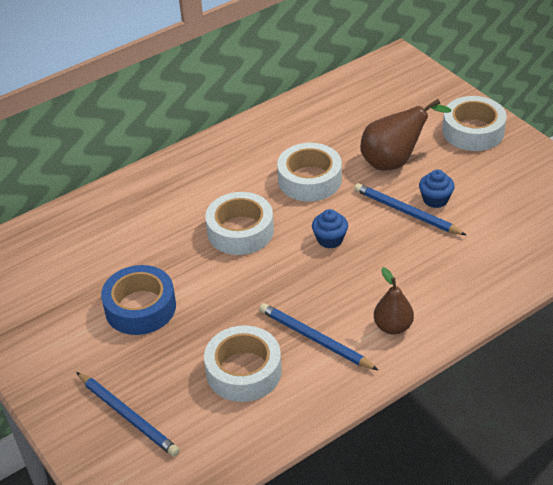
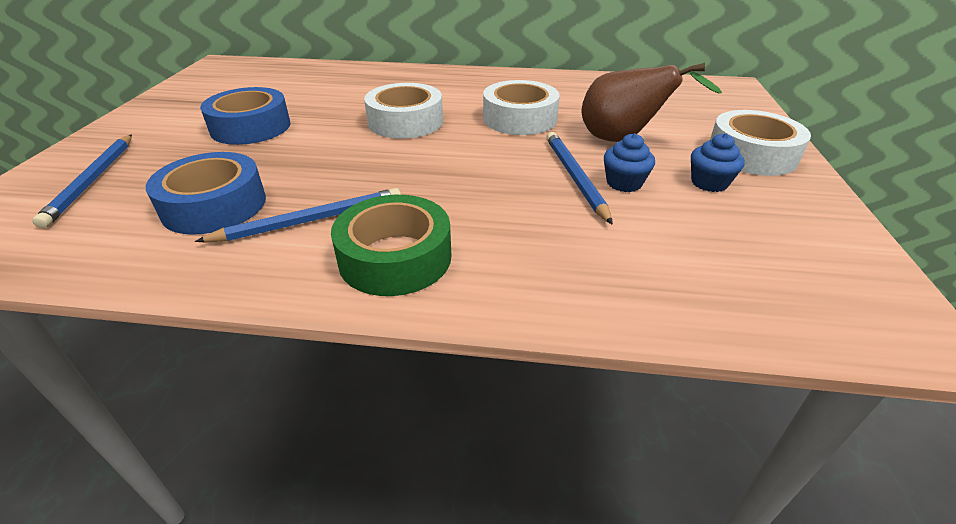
camera: 40 degrees right, 5 degrees down
white tape [204,325,282,402] -> blue tape [146,152,266,235]
blue pencil [259,303,378,370] -> blue pencil turned 75 degrees clockwise [195,188,401,242]
blue cupcake [312,209,348,249] -> blue cupcake moved to [691,133,745,192]
brown pear [374,267,414,335] -> green tape [331,195,451,296]

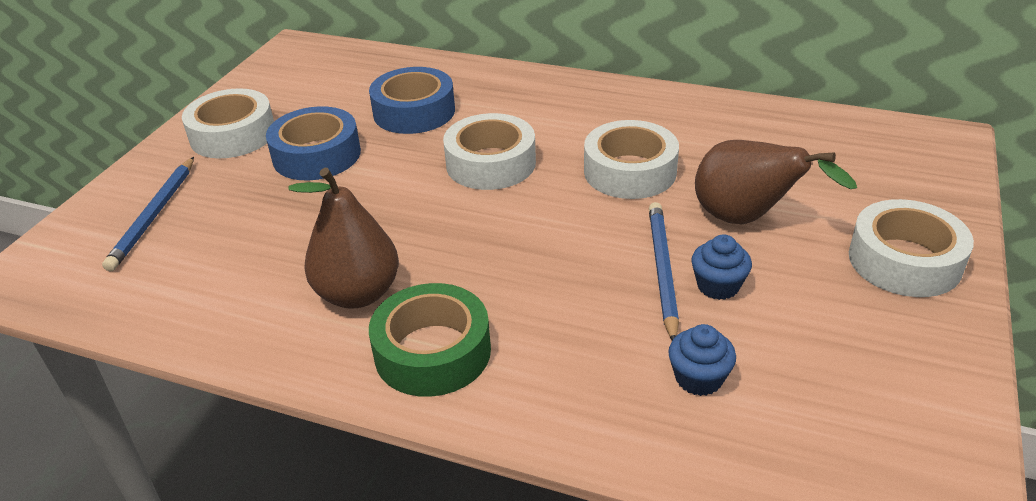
camera: 15 degrees right, 0 degrees up
blue tape [146,152,266,235] -> blue tape moved to [369,67,455,134]
blue pencil [195,188,401,242] -> brown pear [288,168,399,309]
blue cupcake [691,133,745,192] -> blue cupcake moved to [668,324,736,396]
none -> white tape [182,88,274,158]

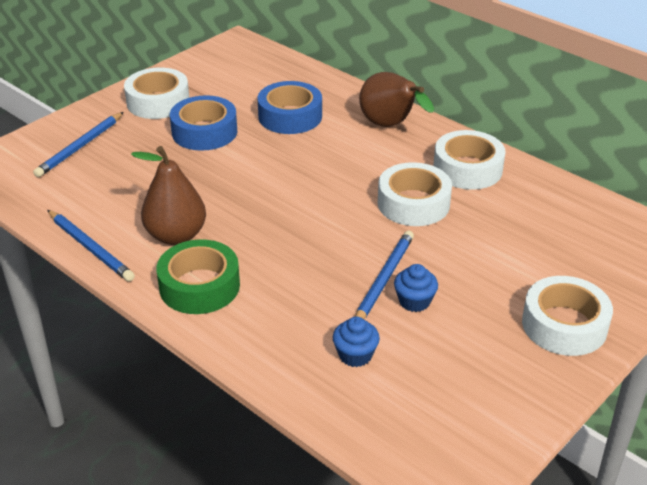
camera: 20 degrees right, 0 degrees up
white tape [443,113,536,190] -> white tape moved to [433,130,506,190]
brown pear [695,140,857,224] -> brown pear moved to [359,72,434,127]
none -> blue pencil [47,210,135,282]

